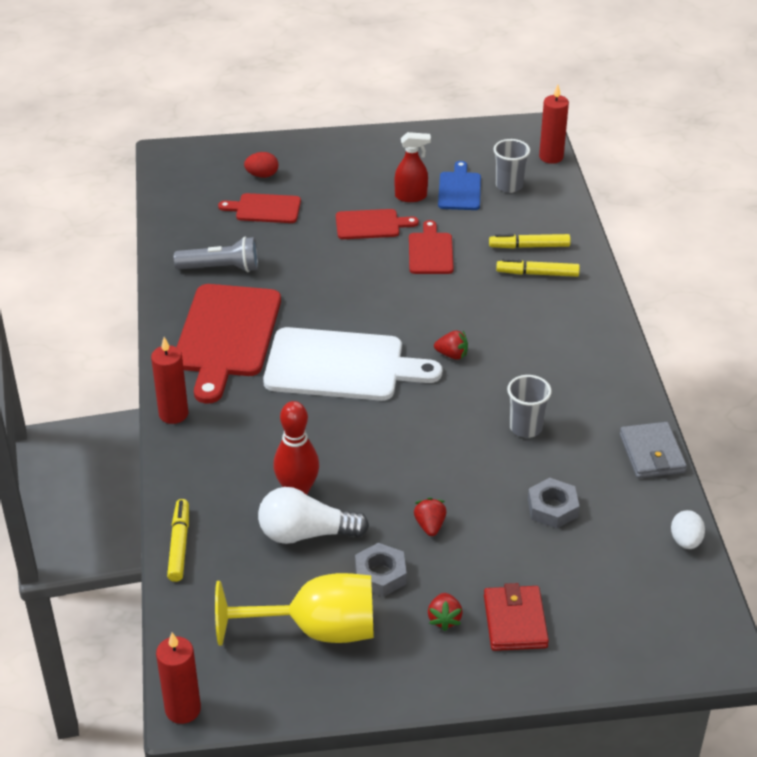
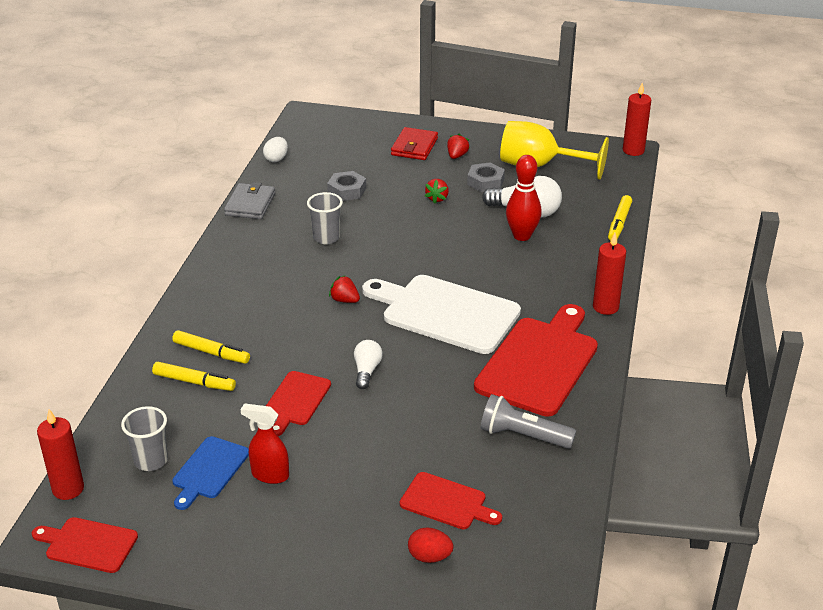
camera: 160 degrees left, 5 degrees down
red cutting board [336,209,419,239] -> red cutting board moved to [32,517,138,573]
none -> white light bulb [354,340,383,389]

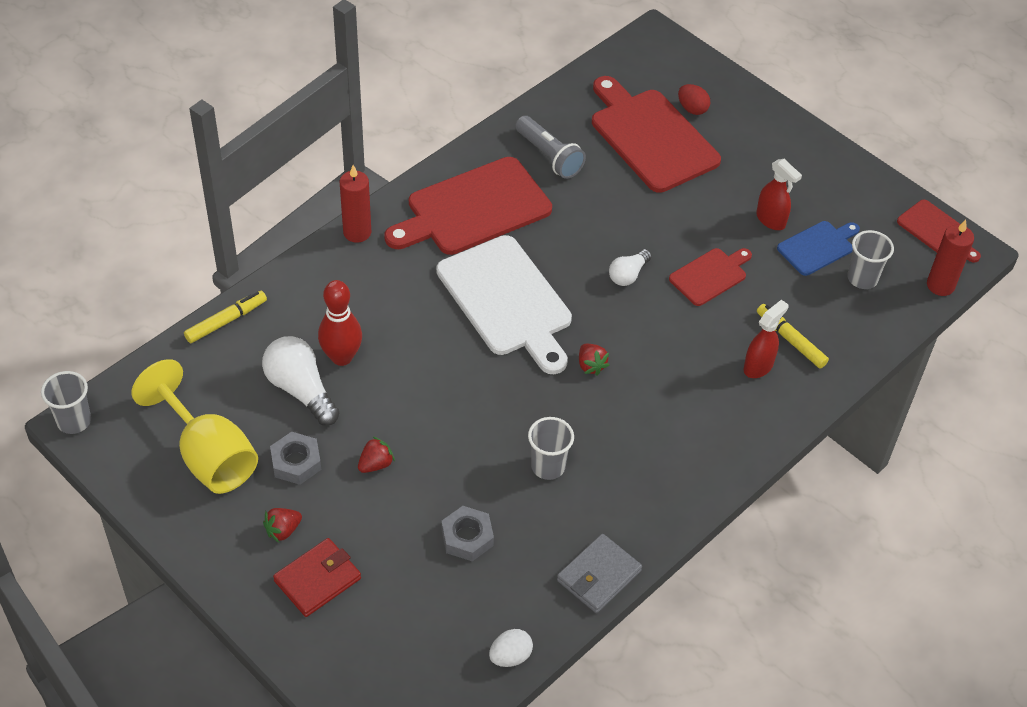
camera: 150 degrees left, 15 degrees up
yellow marker [172,330,250,364] -> red spray bottle [743,300,788,378]
red cutting board [400,472,502,529] -> red cutting board [592,76,721,193], size x1.90
red candle [623,83,651,156] -> grey cup [41,371,91,434]

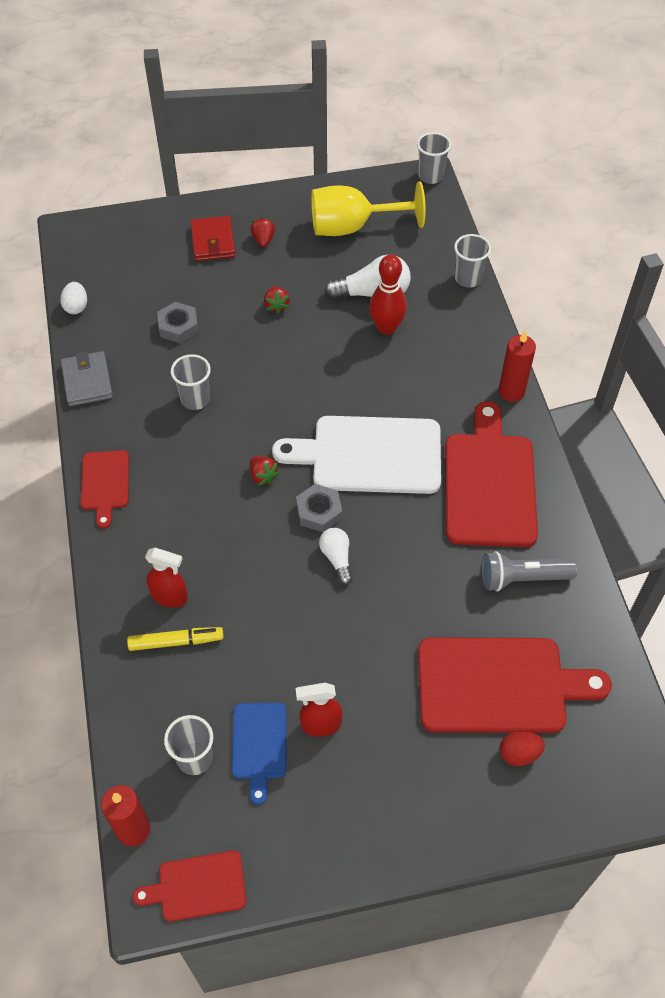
camera: 125 degrees right, 5 degrees up
yellow marker [184,291,267,343] -> grey cup [454,234,491,287]
grey nut [270,432,321,485] -> grey nut moved to [296,484,342,532]
red strawberry [579,344,609,376] -> red strawberry turned 135 degrees counterclockwise [250,456,280,486]
red cutting board [669,248,752,306] -> red cutting board moved to [81,450,129,529]
red spray bottle [743,300,788,378] -> red spray bottle turned 60 degrees counterclockwise [145,548,188,607]

